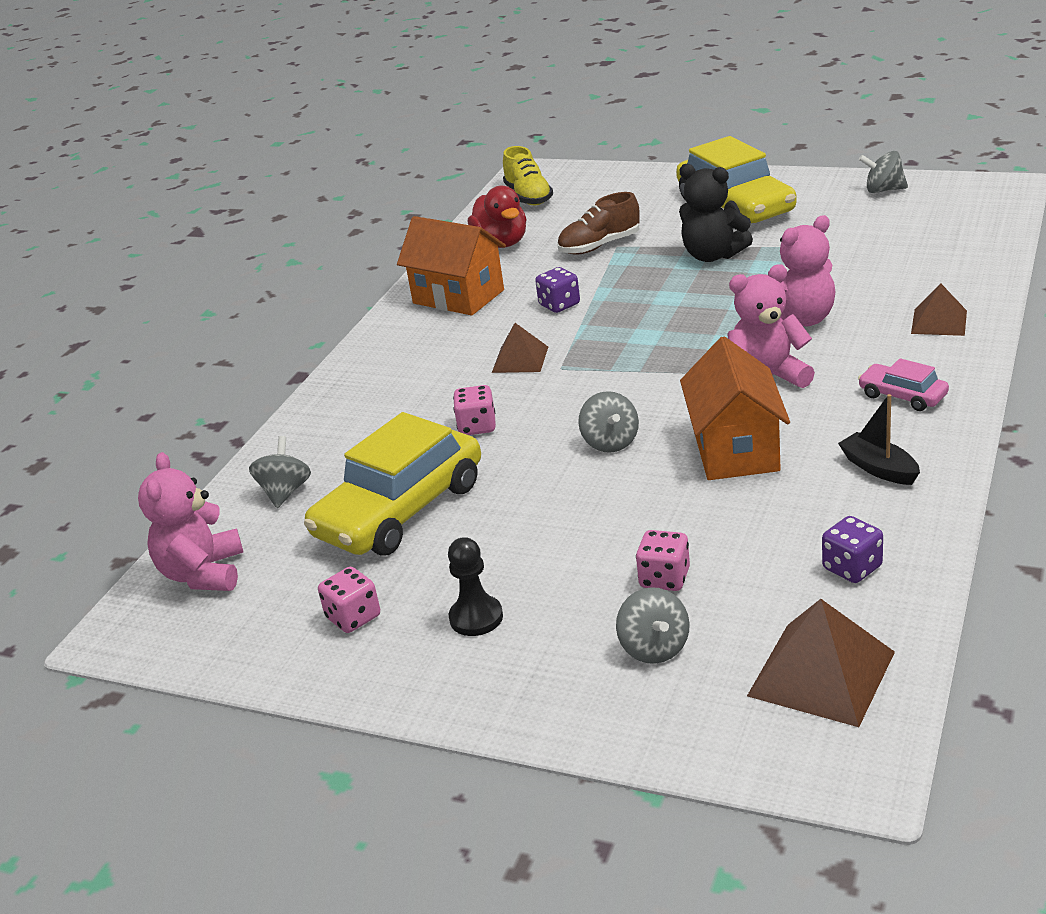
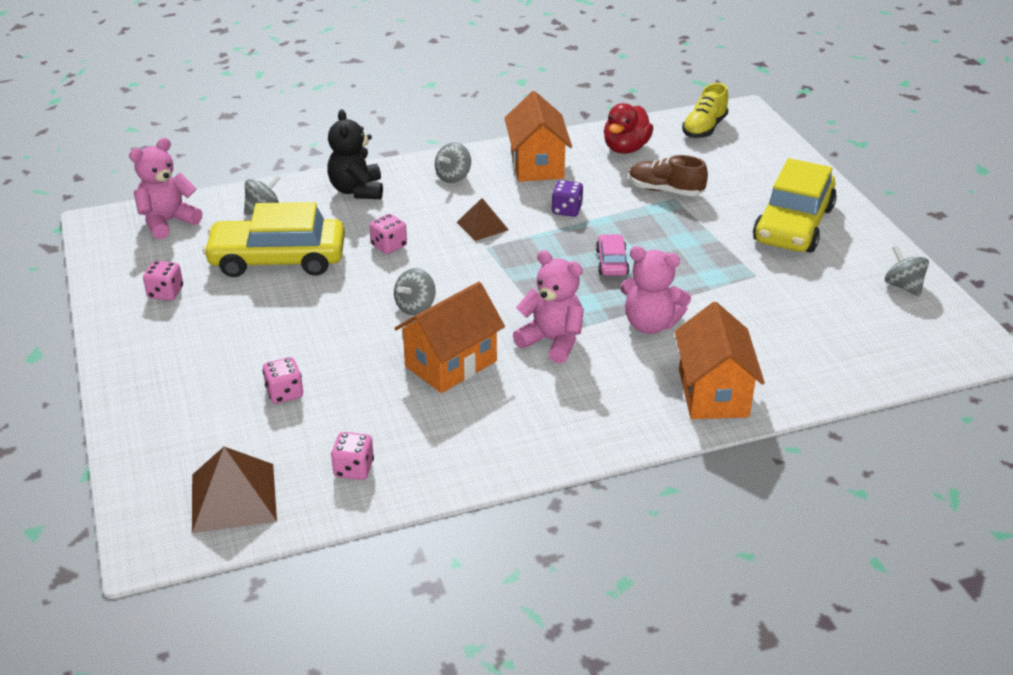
camera: 45 degrees right, 5 degrees up
black pawn [448,537,503,636] -> none
grey spinning top [616,587,690,664] -> grey spinning top moved to [435,142,471,183]
black teddy bear [679,164,753,262] -> black teddy bear moved to [327,109,383,199]
purple dice [822,516,883,583] -> pink dice [331,432,374,480]
black boat [838,394,920,485] -> none
pink car [858,358,949,411] -> pink car moved to [596,234,629,276]
brown pyramid [911,284,967,336] -> orange house [675,302,765,419]

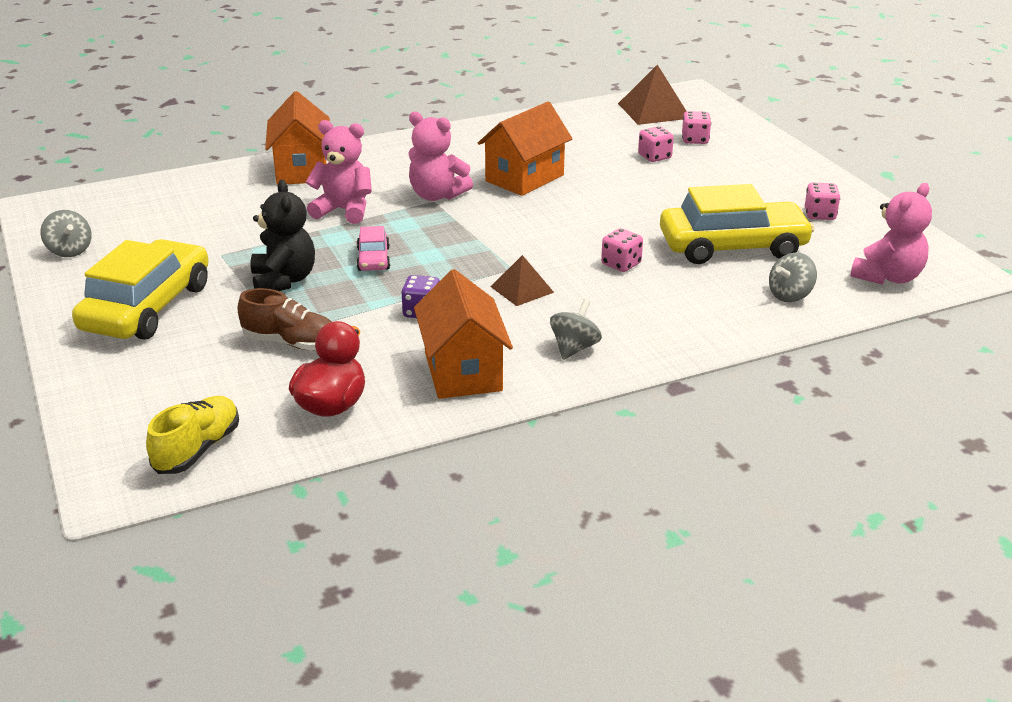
camera: 175 degrees right, 5 degrees down
black teddy bear [327,109,383,199] -> black teddy bear moved to [250,180,315,291]
pink dice [331,432,374,480] -> pink dice moved to [682,111,711,144]
grey spinning top [394,268,436,315] -> none

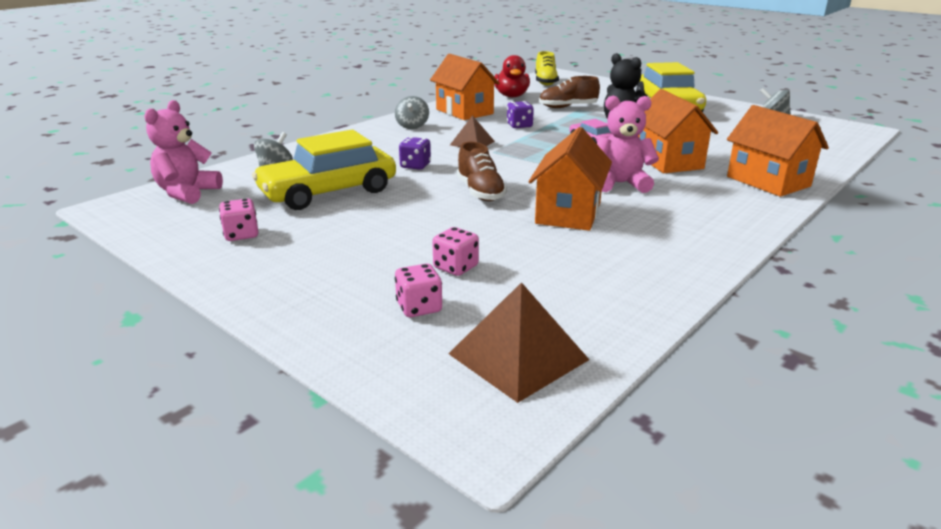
camera: 155 degrees right, 5 degrees down
pink teddy bear [306,120,372,224] -> orange house [638,89,718,173]
pink dice [601,228,643,272] -> purple dice [399,137,431,170]
none -> brown shoe [457,142,507,201]

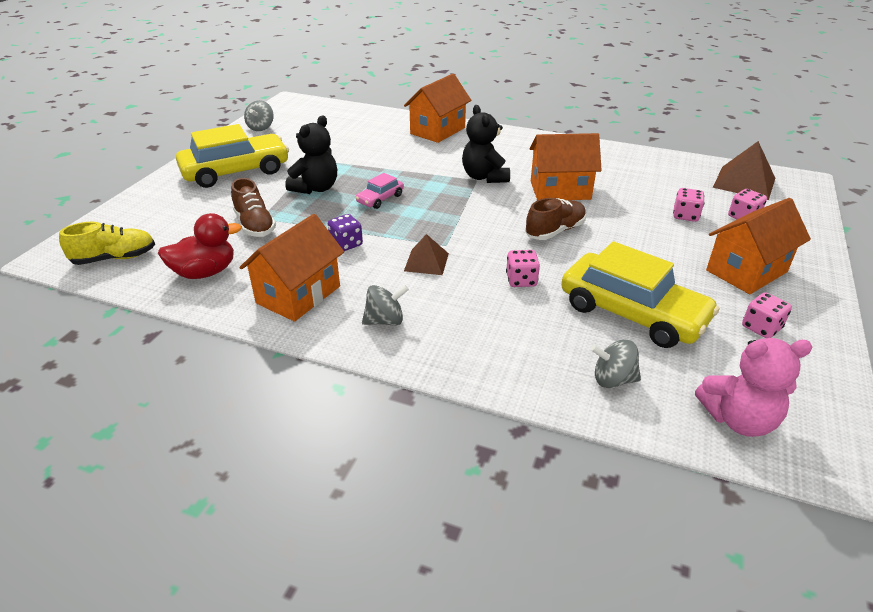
camera: 110 degrees left, 10 degrees up
purple dice [399,137,431,170] -> pink dice [506,250,540,287]
pink teddy bear [597,96,659,193] -> black teddy bear [462,105,510,183]
orange house [638,89,718,173] -> orange house moved to [706,198,811,294]

